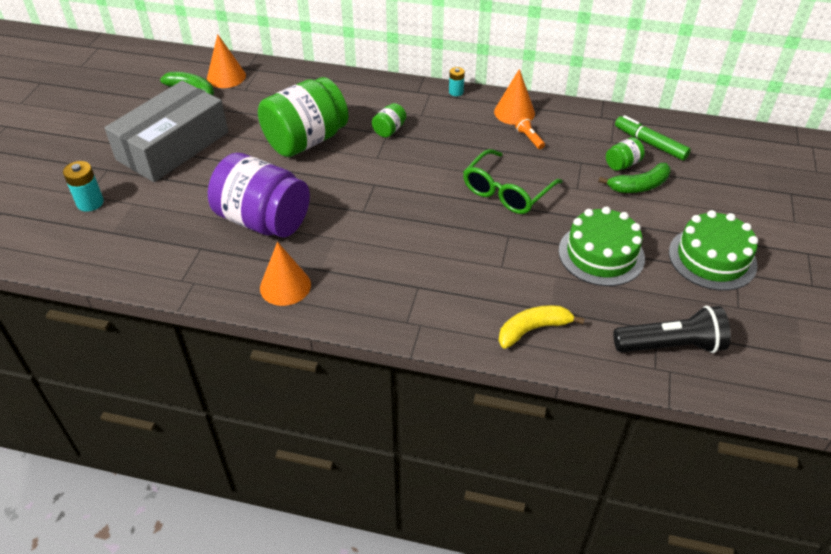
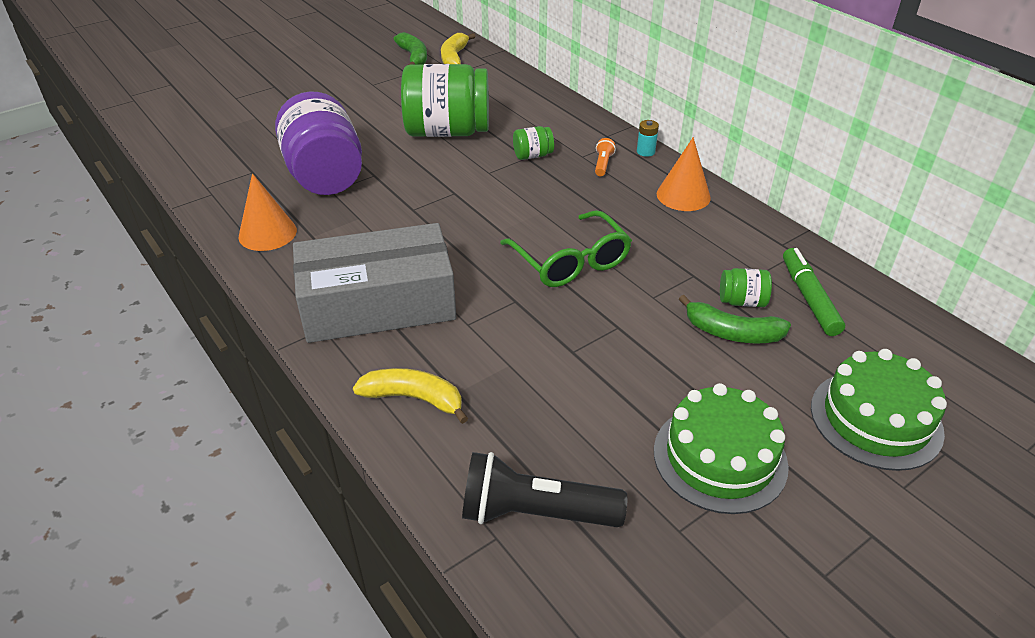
camera: 40 degrees right, 5 degrees down
turquoise battery [63,161,104,212] -> none
grey box [105,81,228,182] -> grey box moved to [293,223,456,343]
orange cone [207,34,246,88] -> yellow banana [441,33,475,64]
green glasses [463,149,562,214] -> green glasses turned 105 degrees counterclockwise [500,210,632,287]
orange flashlight [515,117,545,149] -> orange flashlight moved to [595,138,616,176]
green cake [558,207,645,286] -> green cake moved to [811,349,947,471]
black flashlight [613,306,731,353] -> black flashlight turned 150 degrees clockwise [462,452,627,527]

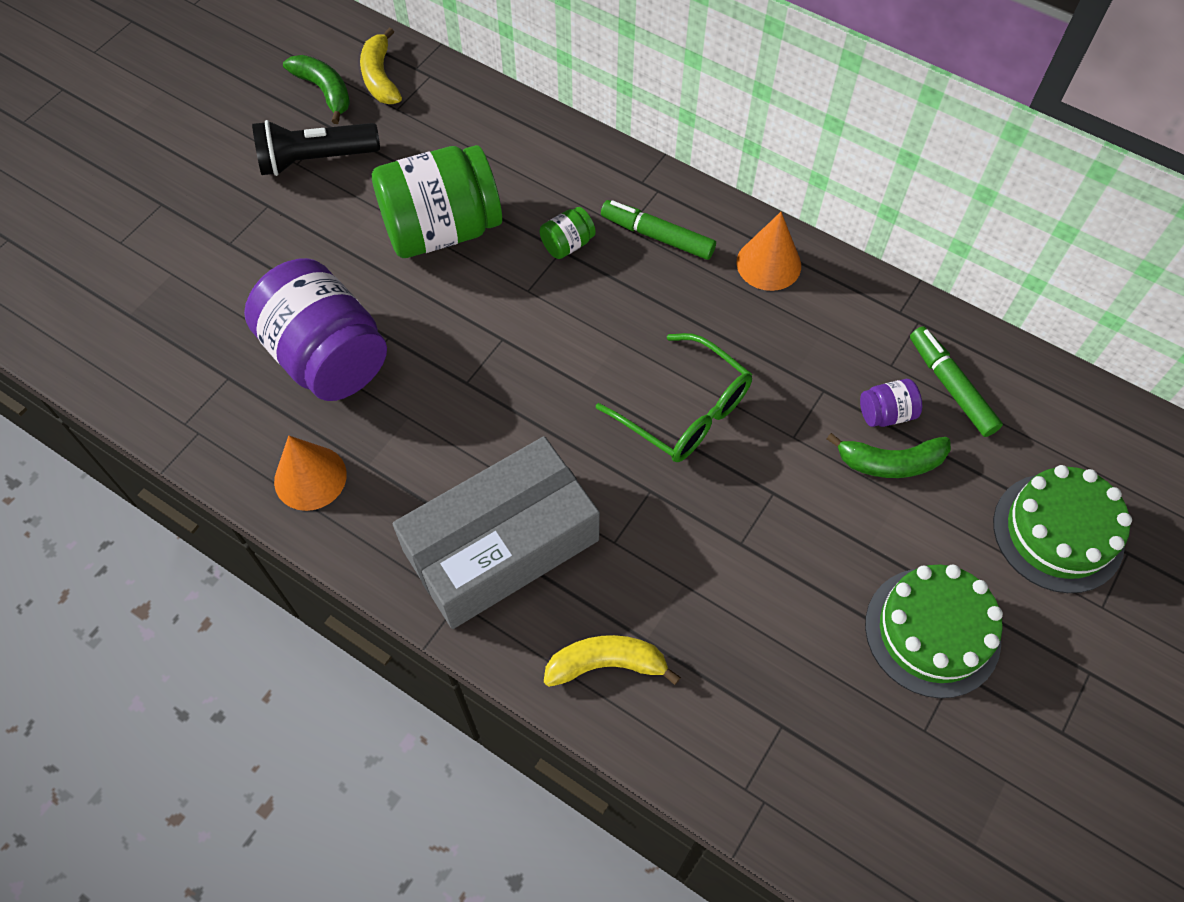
camera: 20 degrees left, 20 degrees up
black flashlight [462,452,627,527] -> black flashlight moved to [252,120,380,176]
orange flashlight [595,138,616,176] -> green marker [601,200,716,260]
turquoise battery [637,120,659,157] -> none
green jar [720,268,772,307] -> purple jar [860,379,922,427]

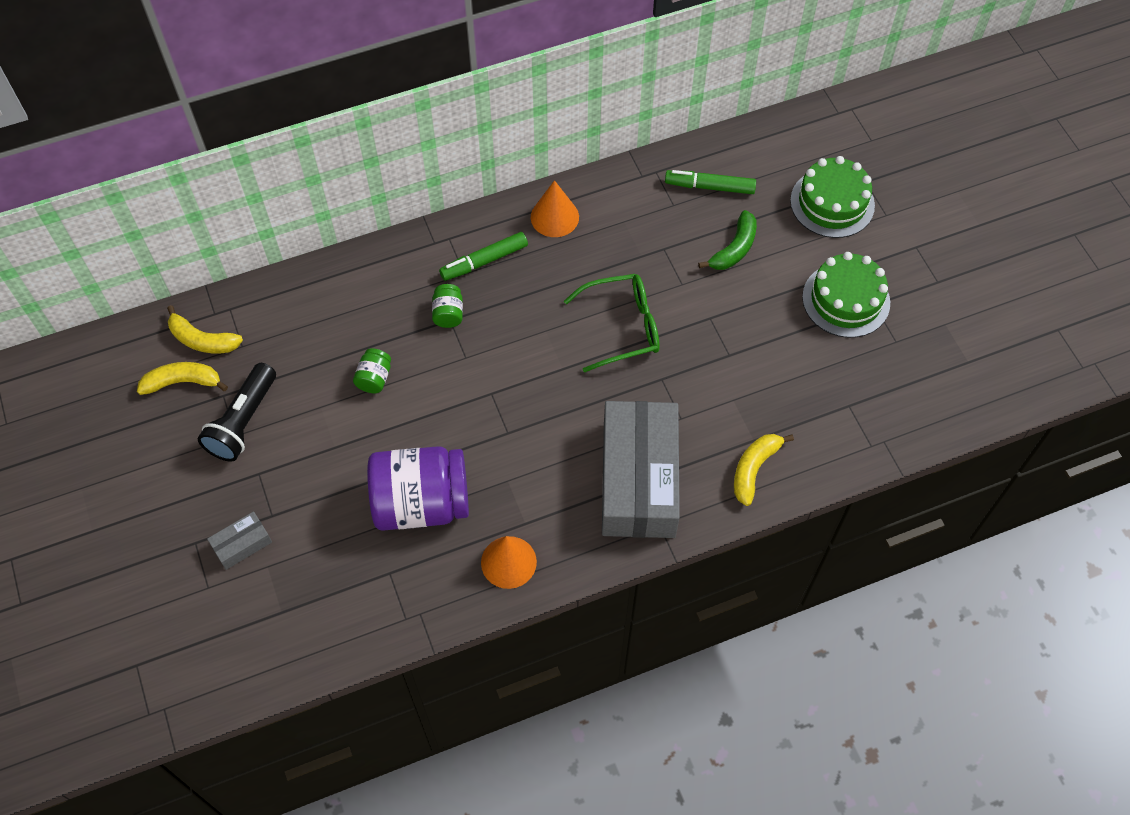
camera: 55 degrees left, 0 degrees up
green banana [283,55,350,124] -> yellow banana [137,362,228,395]
green jar [372,145,502,258] -> green jar [353,348,391,393], size x0.42
purple jar [860,379,922,427] -> none
none -> grey box [207,511,272,570]

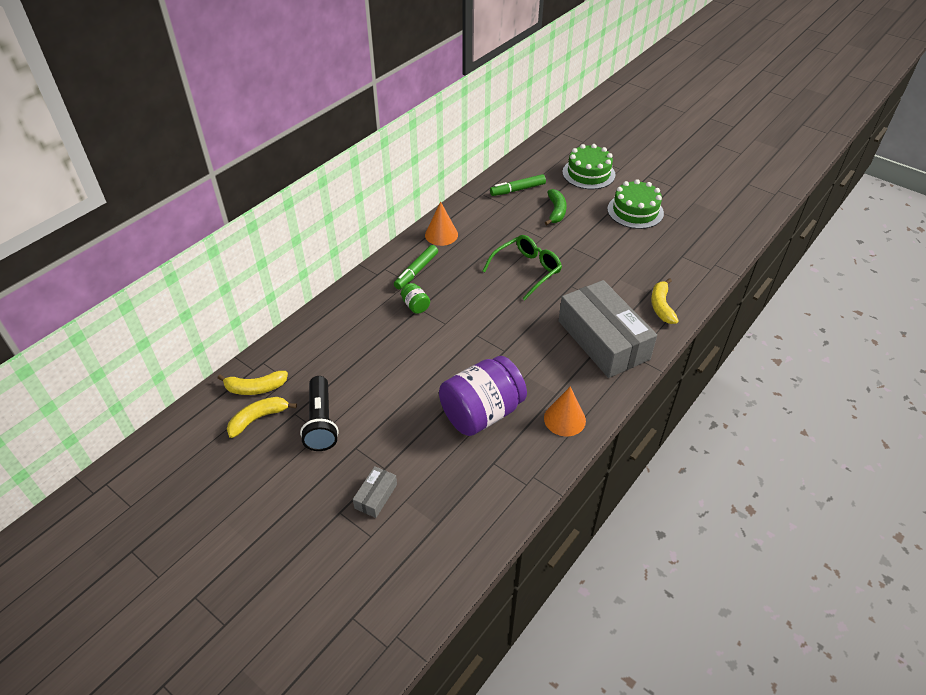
camera: 30 degrees left, 15 degrees down
green jar [353,348,391,393] -> none

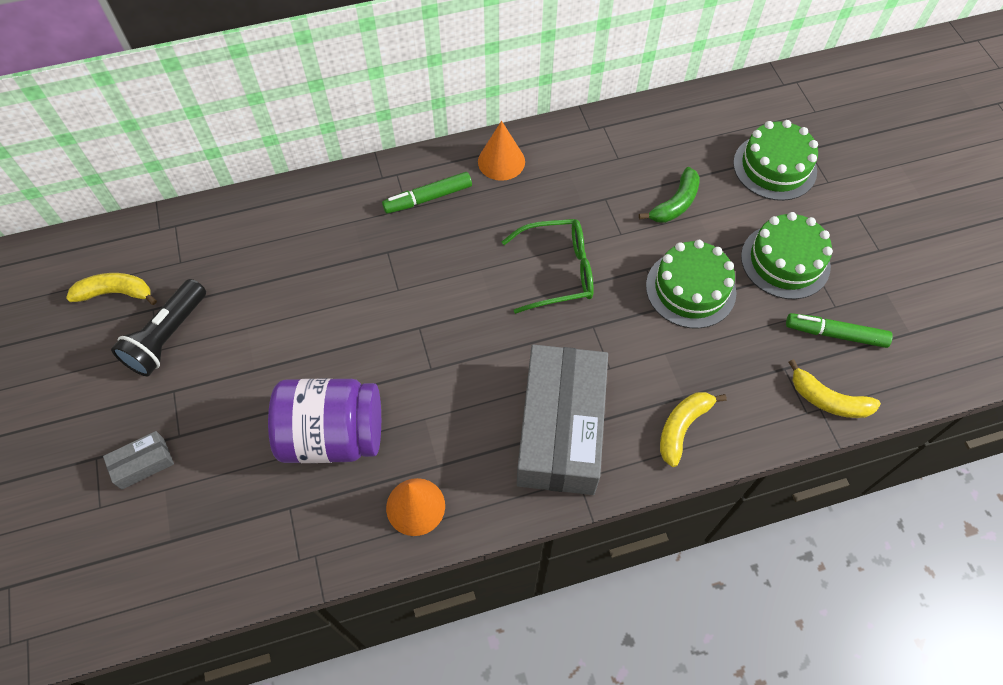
camera: 35 degrees right, 15 degrees up
yellow banana [218,371,288,395] -> yellow banana moved to [788,359,881,418]
green jar [401,283,430,314] -> none
green marker [490,174,546,196] -> green marker moved to [786,313,893,348]
none -> green cake [646,240,737,329]

